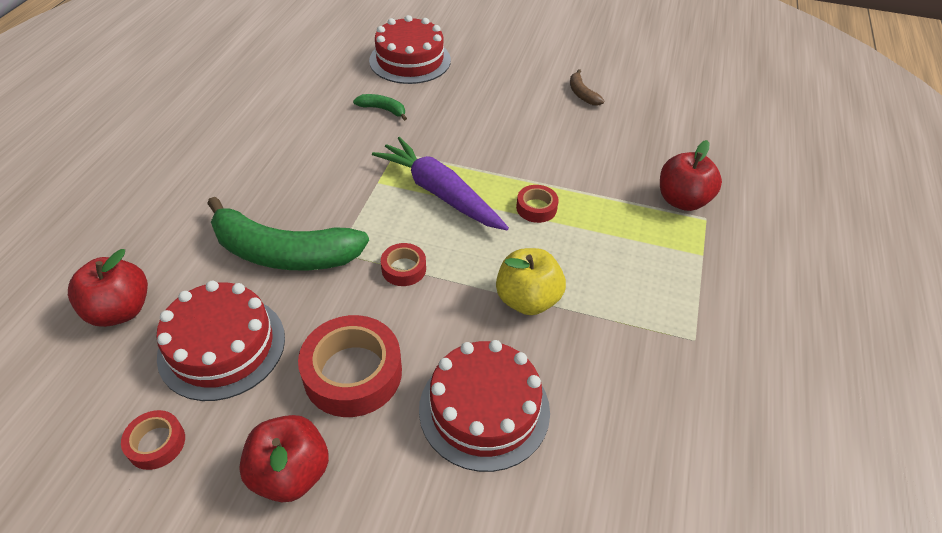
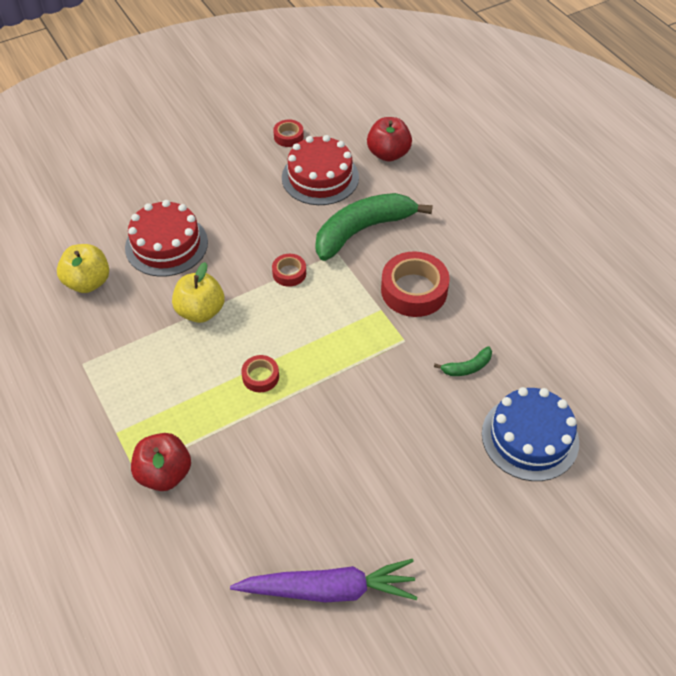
camera: 135 degrees right, 5 degrees up
red apple [239,415,329,502] -> none
red tape [298,315,402,417] -> red tape moved to [381,251,450,317]
red cake [369,15,451,84] -> blue cake [482,387,579,481]
purple carrot [372,137,509,230] -> purple carrot moved to [230,559,417,603]
brown banana [570,69,605,106] -> none
none -> yellow apple [57,244,109,293]

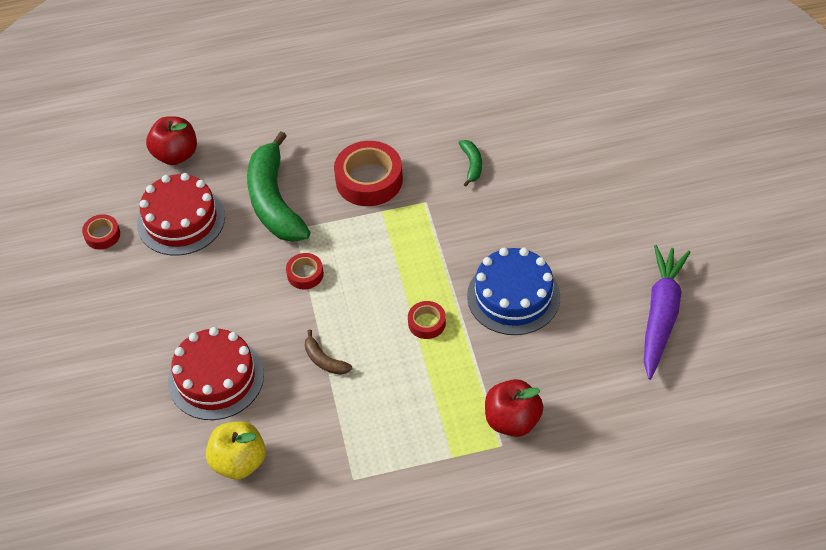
camera: 70 degrees left, 0 degrees up
yellow apple [172,262,225,323] -> brown banana [305,329,352,375]
blue cake [482,387,579,481] -> blue cake moved to [467,248,560,335]

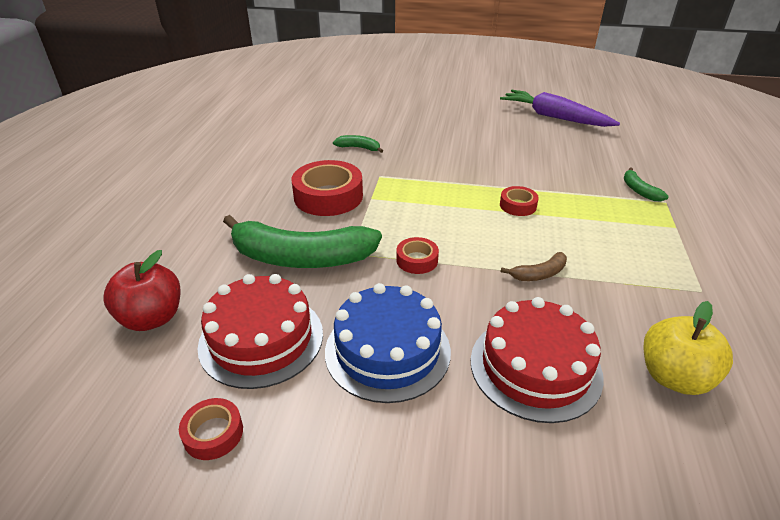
camera: 70 degrees left, 15 degrees down
blue cake [467,248,560,335] -> blue cake moved to [325,283,451,403]
red apple [485,379,543,437] -> green banana [624,167,669,201]

